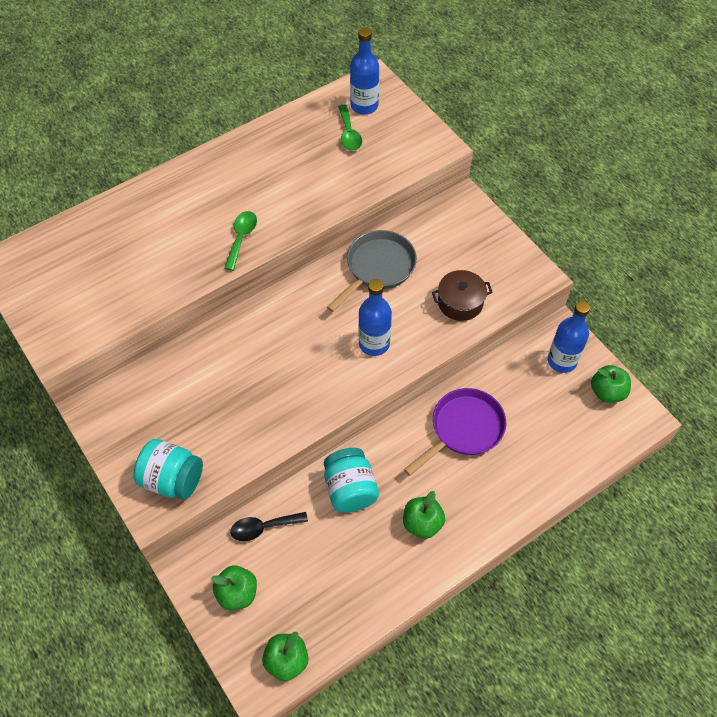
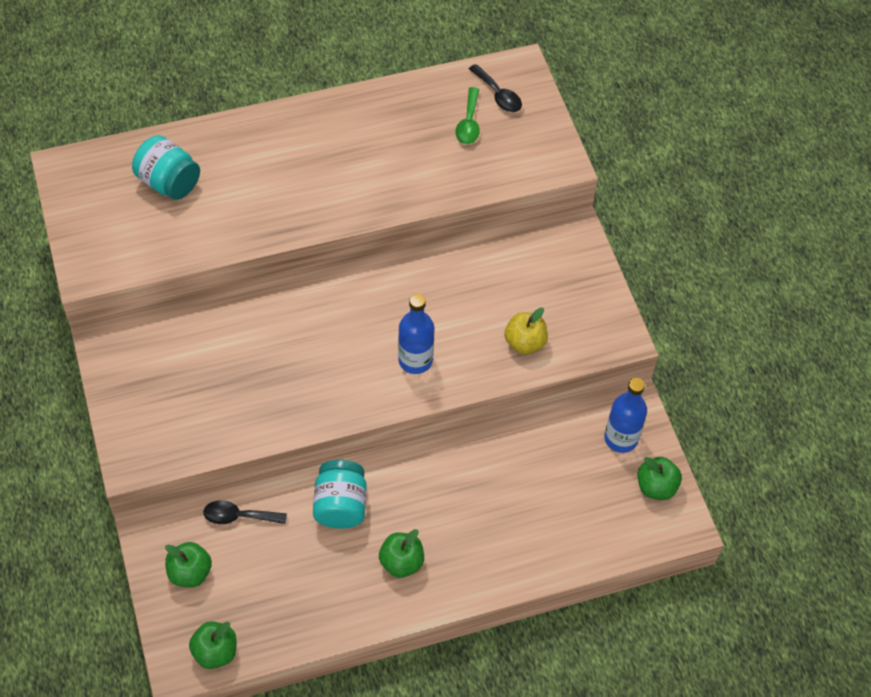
camera: 15 degrees right, 0 degrees up
turquoise jar [133,439,203,500] -> turquoise jar moved to [132,135,200,200]
green spoon [224,211,257,271] -> none
grey pan [327,230,417,312] -> none
blue bottle [350,27,379,115] -> black spoon [469,64,522,112]
purple pan [404,388,506,476] -> none
brown pot [432,270,493,321] -> yellow apple [504,307,548,354]

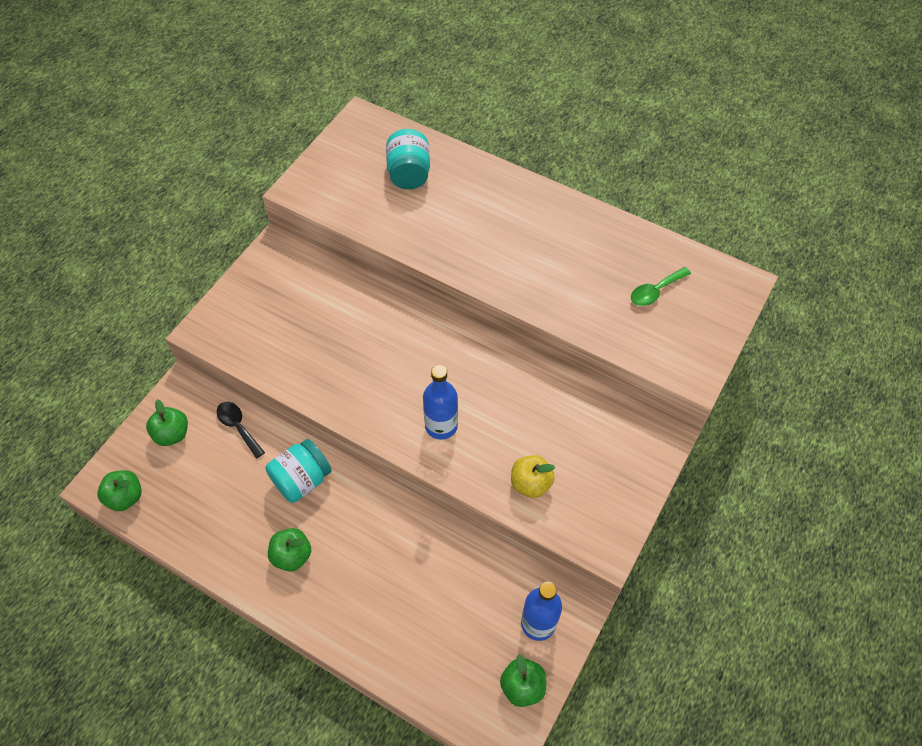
camera: 50 degrees right, 0 degrees up
black spoon [469,64,522,112] -> none

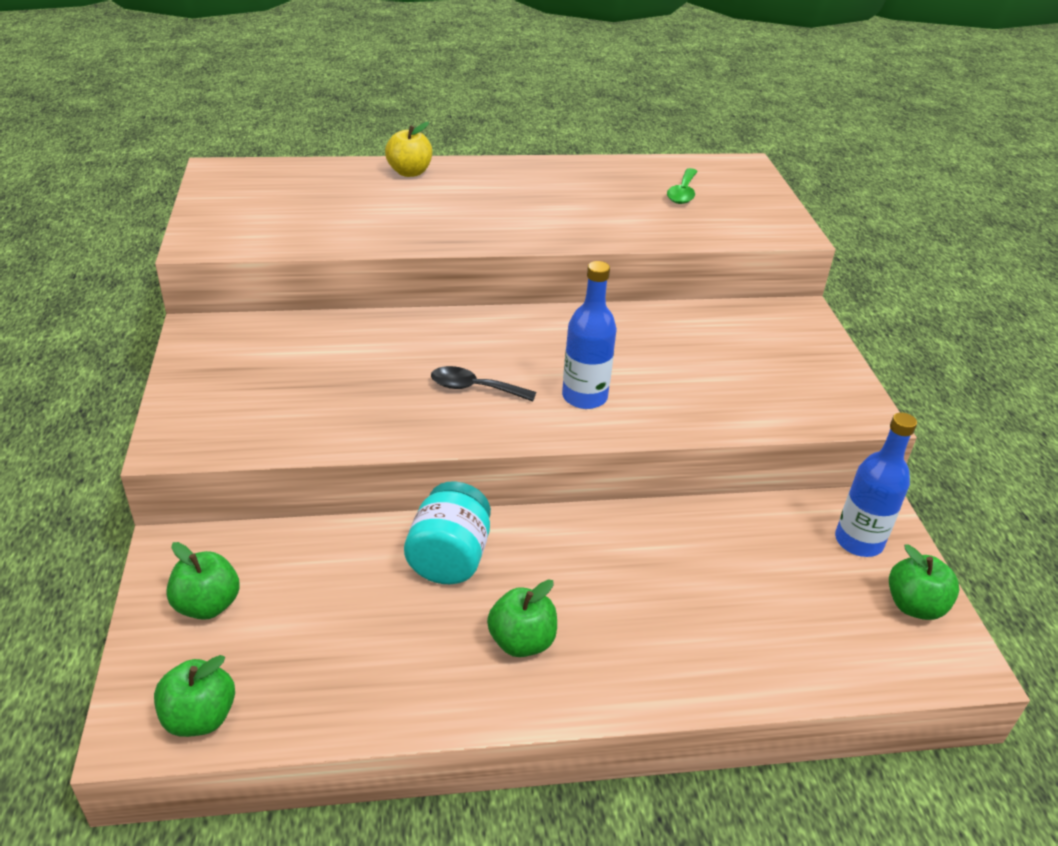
camera: 40 degrees left, 20 degrees down
black spoon [216,402,265,458] -> black spoon moved to [431,366,536,402]
turquoise jar [386,129,430,189] -> none
yellow apple [511,455,555,498] -> yellow apple moved to [385,122,432,177]

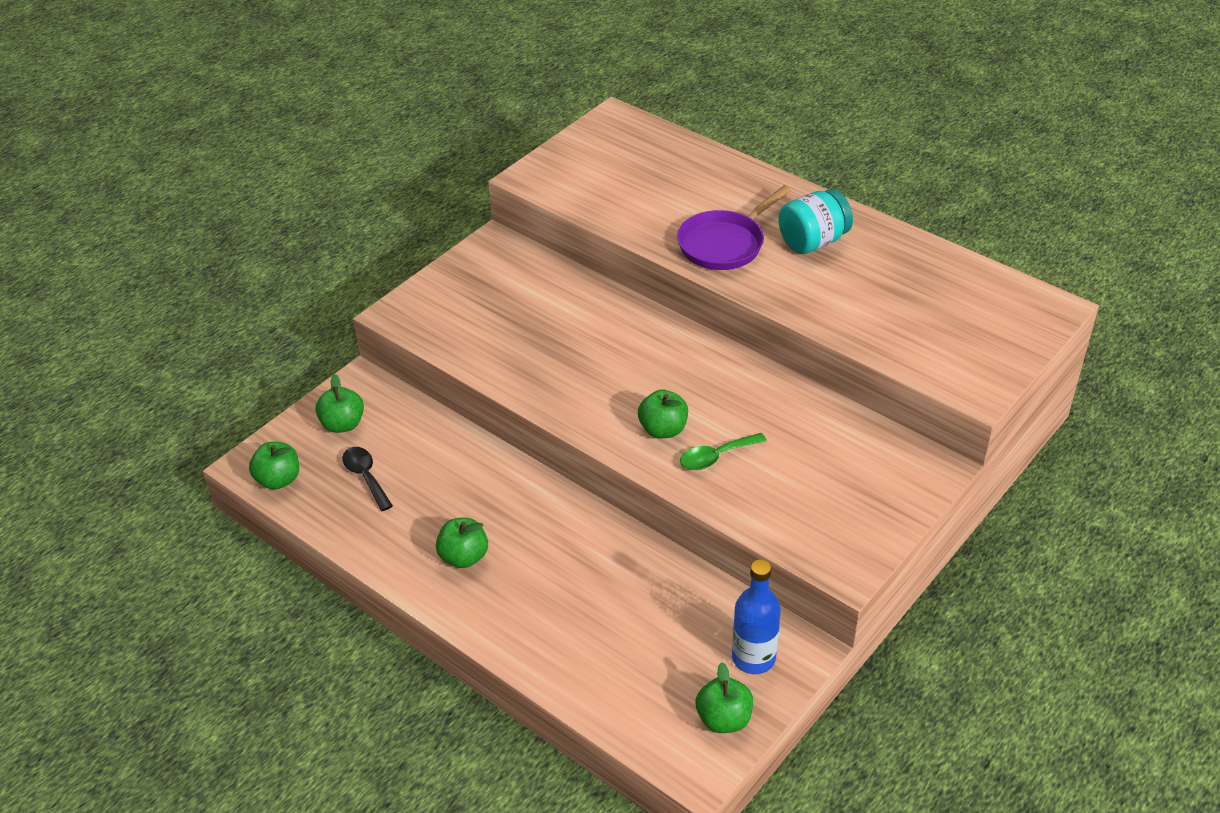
camera: 50 degrees right, 5 degrees up
yellow apple [385,122,432,177] -> none
turquoise jar [404,481,491,584] -> turquoise jar moved to [778,189,853,254]
black spoon [431,366,536,402] -> black spoon moved to [342,447,393,511]
blue bottle [562,261,617,409] -> green apple [638,389,688,439]
green spoon [667,168,698,204] -> green spoon moved to [680,433,767,470]
none -> purple pan [677,185,791,270]

